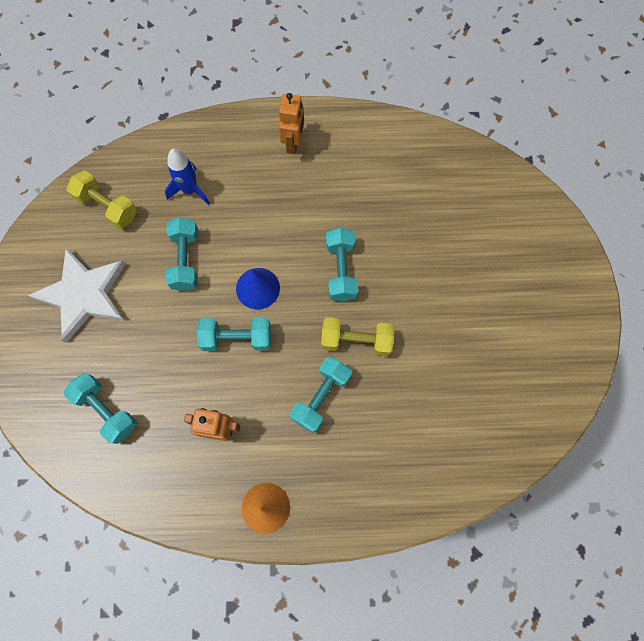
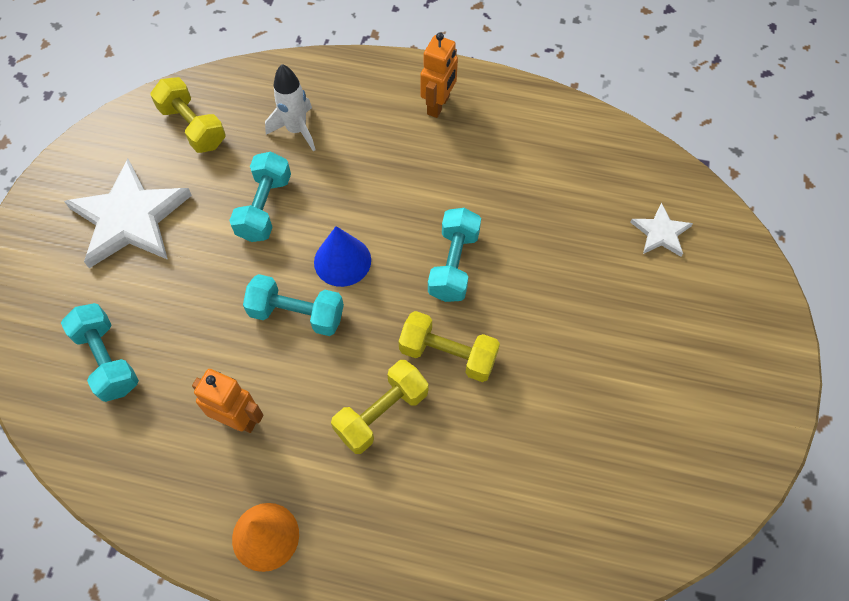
camera: 15 degrees right, 10 degrees down
blue rocket [165,149,210,205] -> white rocket [265,64,315,151]
turquoise dumbbell [290,356,352,433] -> yellow dumbbell [331,360,428,454]
none -> white star [630,203,693,257]

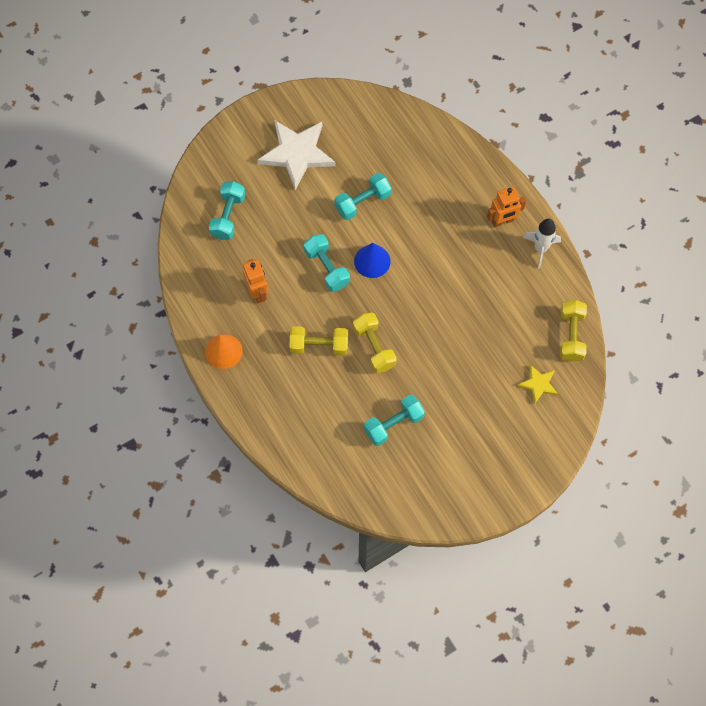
camera: 45 degrees right, 5 degrees up
yellow dumbbell [150,77,226,153] -> yellow dumbbell moved to [560,300,587,362]
white rocket [265,64,315,151] -> white rocket moved to [523,219,561,268]
turquoise dumbbell [428,208,481,302] -> turquoise dumbbell moved to [364,395,425,446]
white star [630,203,693,257] -> yellow star [518,364,558,404]

